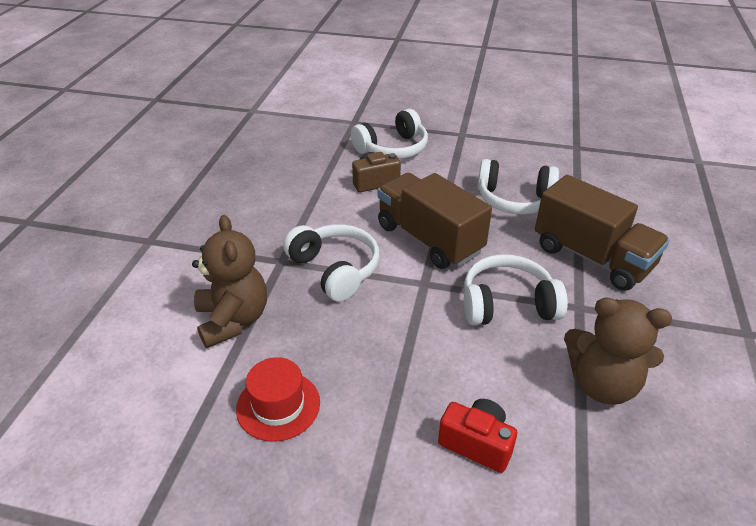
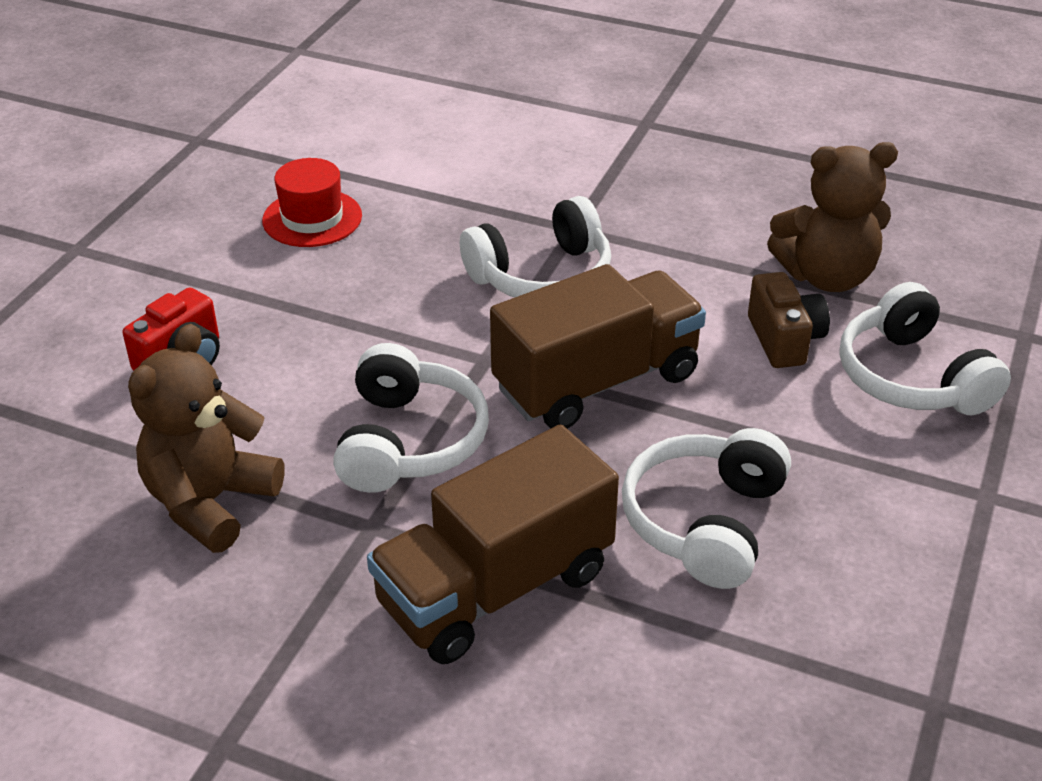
camera: 100 degrees right, 0 degrees up
brown teddy bear [192,215,267,348] -> brown teddy bear moved to [767,142,898,292]

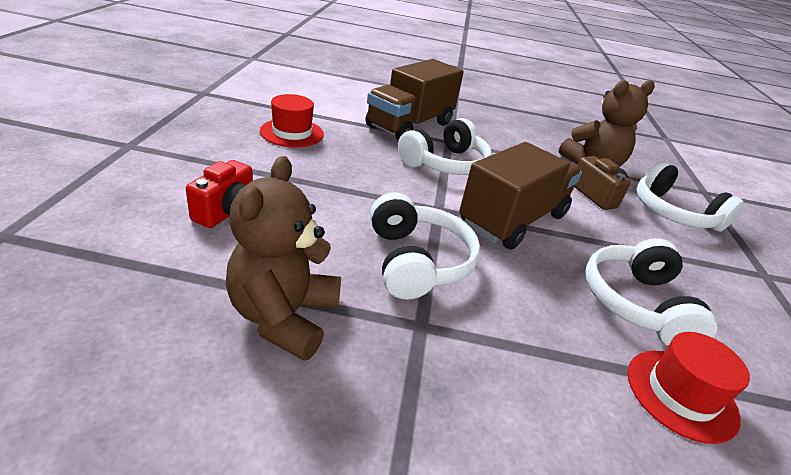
camera: 20 degrees left, 5 degrees down
brown truck [367,425,619,664] -> brown truck moved to [366,59,464,141]
none -> red hat [628,332,750,444]

